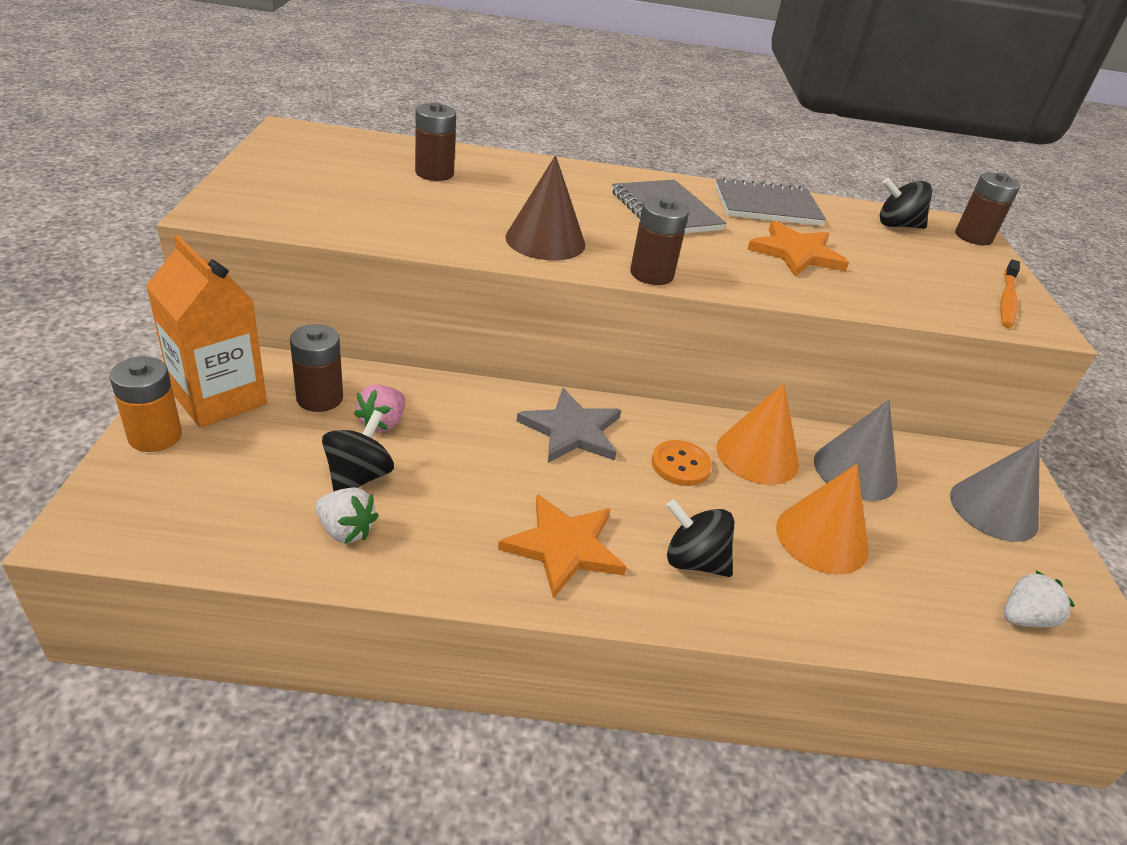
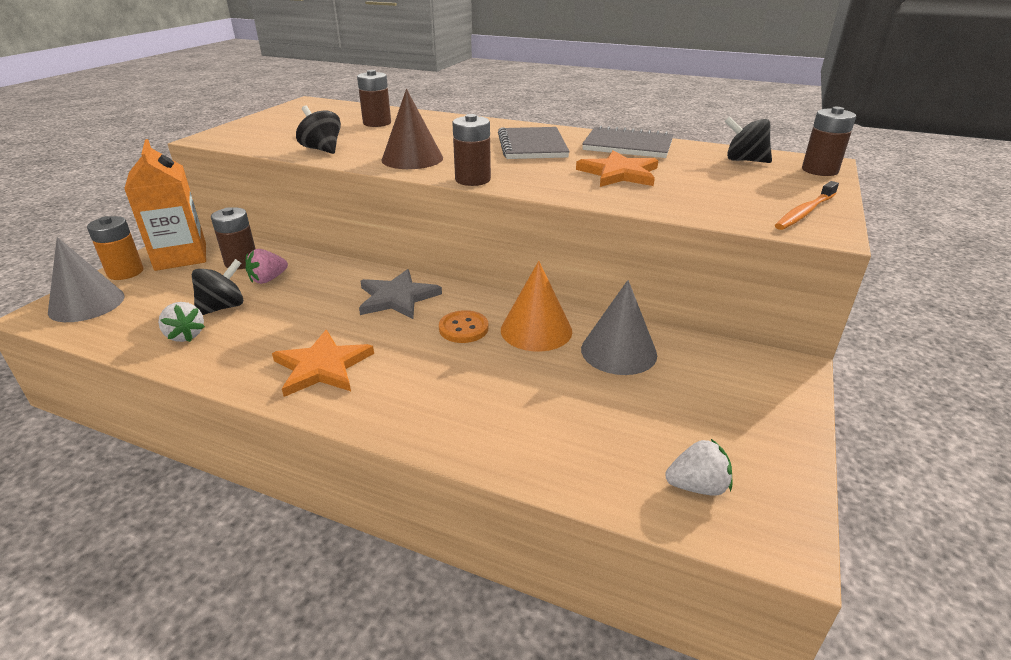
camera: 25 degrees right, 5 degrees down
black spinning top [666,499,734,577] -> black spinning top moved to [296,105,341,154]
orange cone [776,464,868,574] -> none
grey cone [950,439,1040,542] -> grey cone moved to [48,237,125,322]

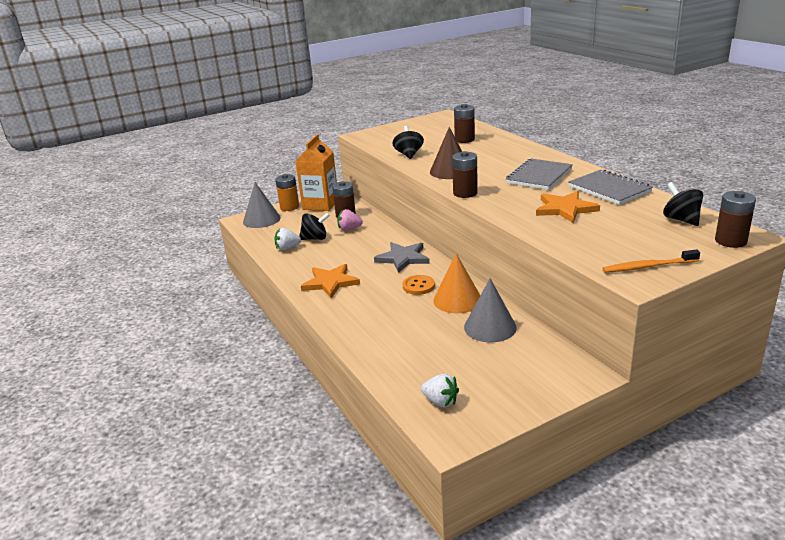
camera: 40 degrees right, 5 degrees down
white strawberry [158,302,205,342] -> white strawberry turned 75 degrees clockwise [274,228,301,250]

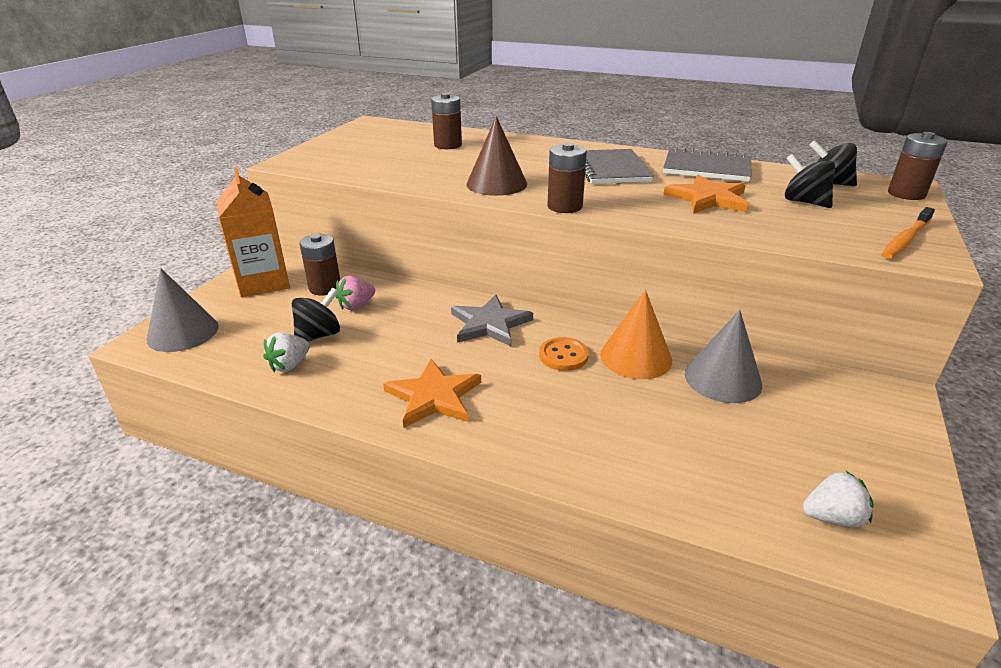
camera: 40 degrees left, 5 degrees up
orange battery [275,174,299,211] -> none
black spinning top [392,125,424,159] -> black spinning top moved to [785,154,835,208]

